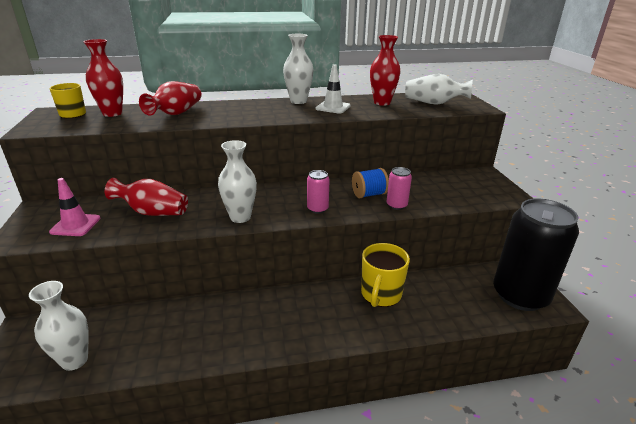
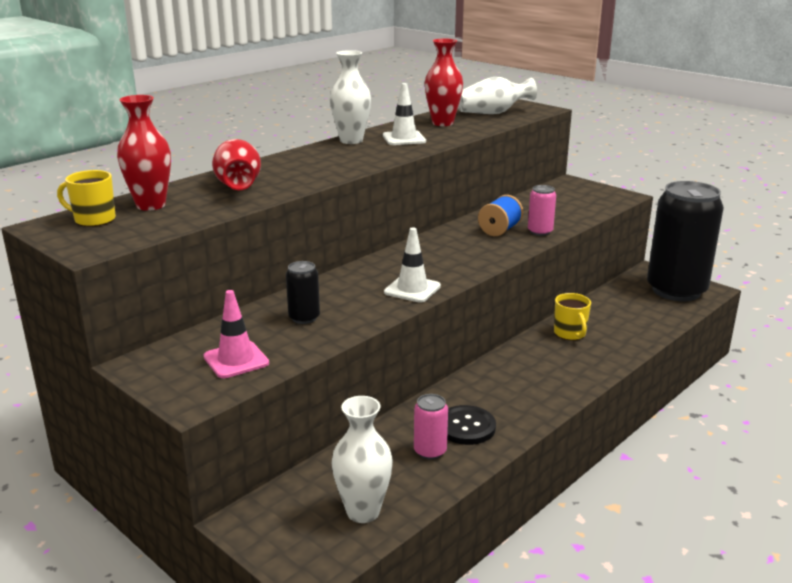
camera: 35 degrees left, 5 degrees down
red vase [105,178,188,216] -> black can [286,261,320,324]
white vase [218,140,257,223] -> white traffic cone [384,227,441,302]
pink can [307,170,330,214] -> pink can moved to [414,394,448,460]
yellow mug [361,243,410,307] -> yellow mug [554,293,591,341], size x0.66
none -> black button [447,405,496,445]

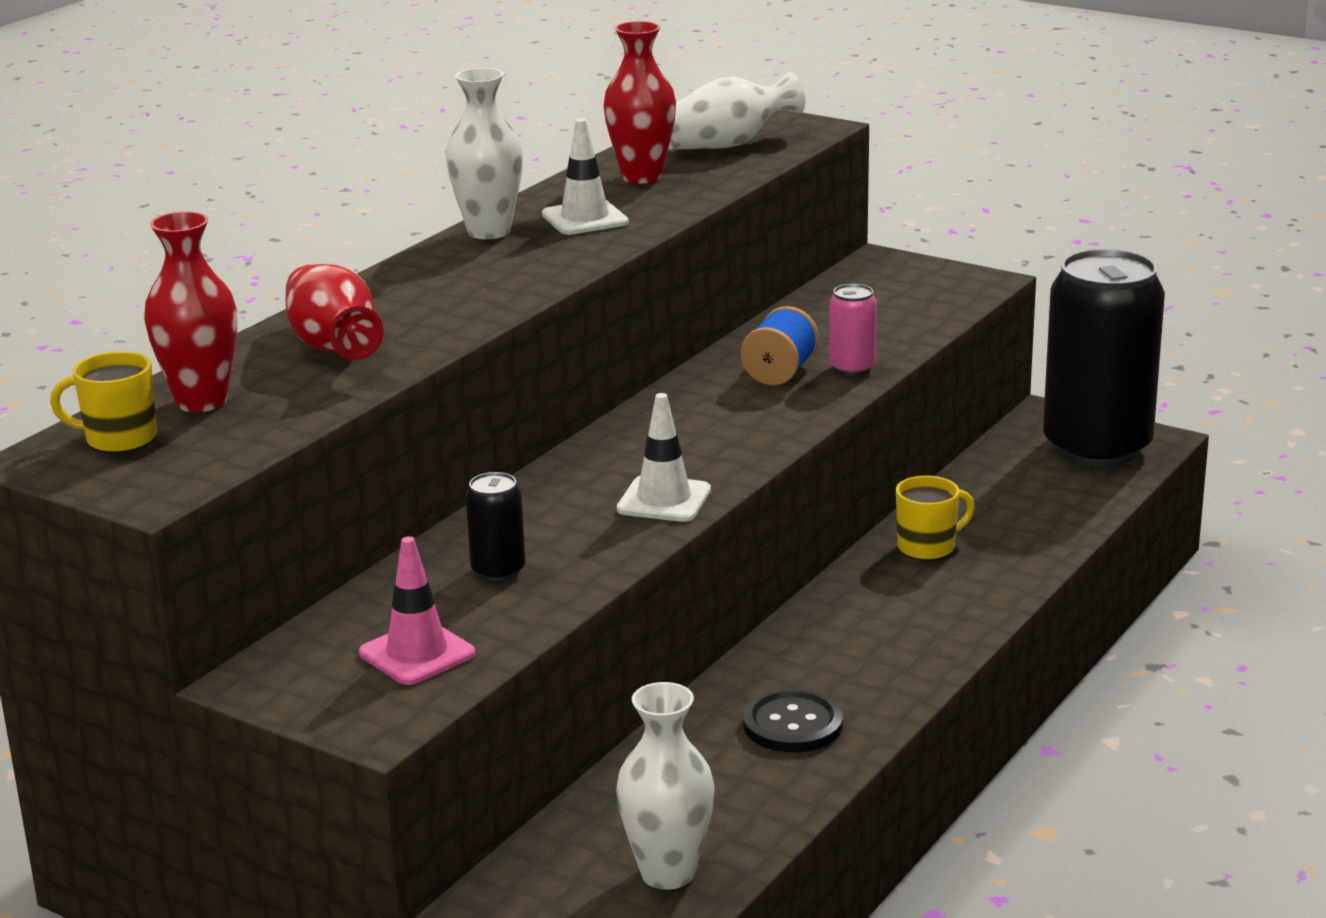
camera: 10 degrees left, 0 degrees up
pink can [414,394,448,460] -> none
yellow mug [554,293,591,341] -> yellow mug turned 90 degrees counterclockwise [896,476,975,561]

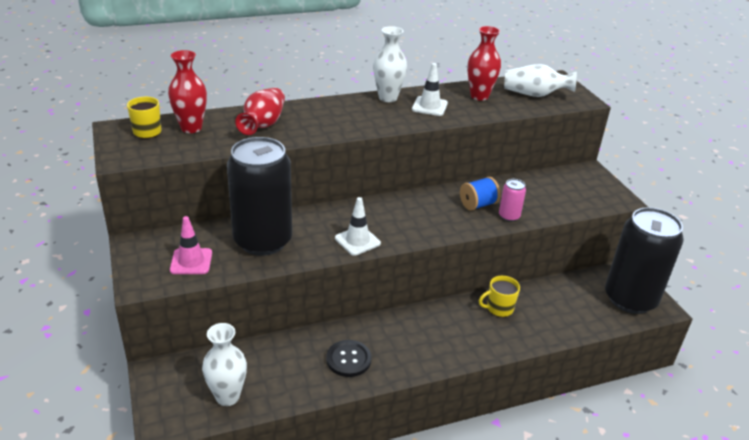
camera: 35 degrees right, 10 degrees up
black can [466,472,525,581] -> black can [227,137,292,256], size x2.49
yellow mug [896,476,975,561] -> yellow mug turned 150 degrees clockwise [479,276,520,317]

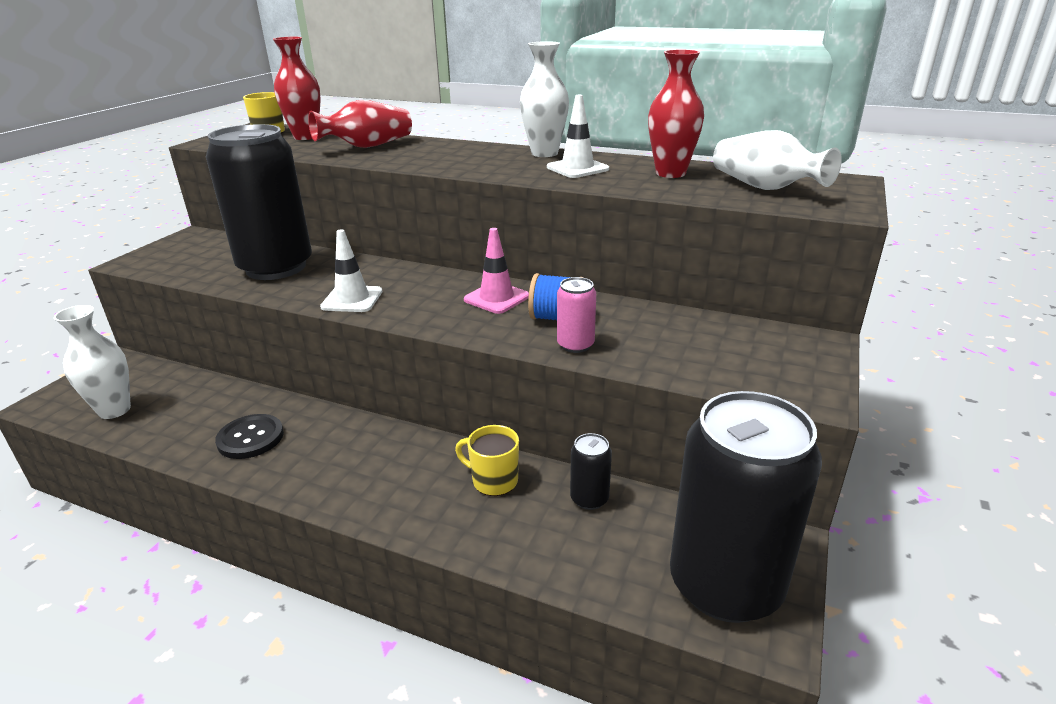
camera: 45 degrees right, 5 degrees down
pink traffic cone [170,216,212,274] -> pink traffic cone moved to [464,228,529,314]
none -> black can [570,433,612,510]

